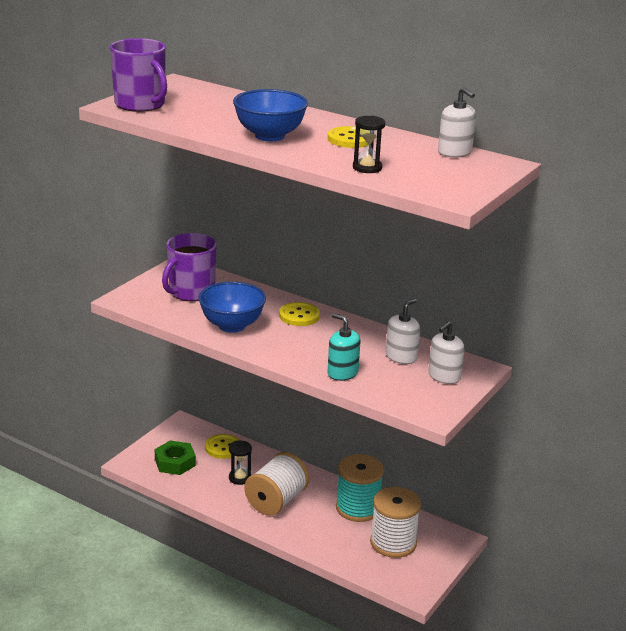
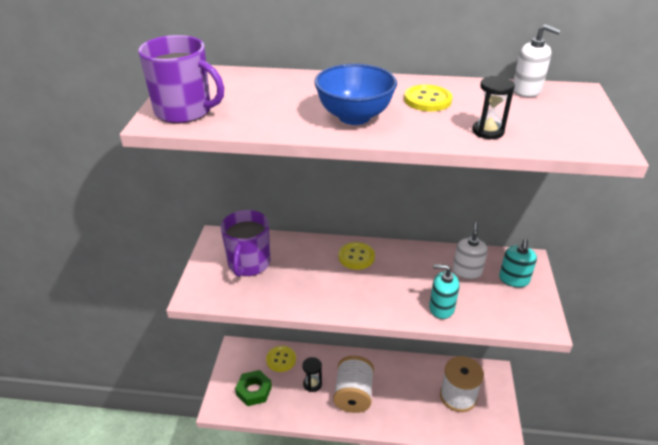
camera: 25 degrees left, 10 degrees up
blue bowl [199,282,266,333] -> none
turquoise spool [336,454,384,522] -> none
white soap dispenser [428,321,464,384] -> turquoise soap dispenser [499,239,537,287]

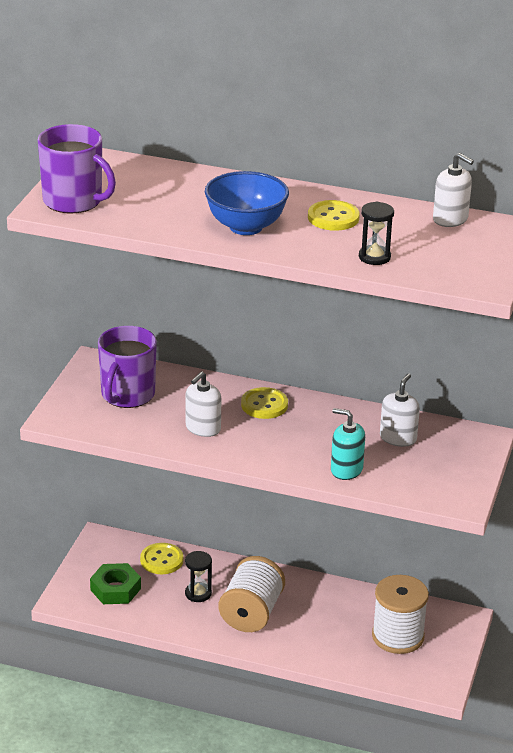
camera: 10 degrees right, 5 degrees down
turquoise soap dispenser [499,239,537,287] -> none
none -> white soap dispenser [186,371,221,437]

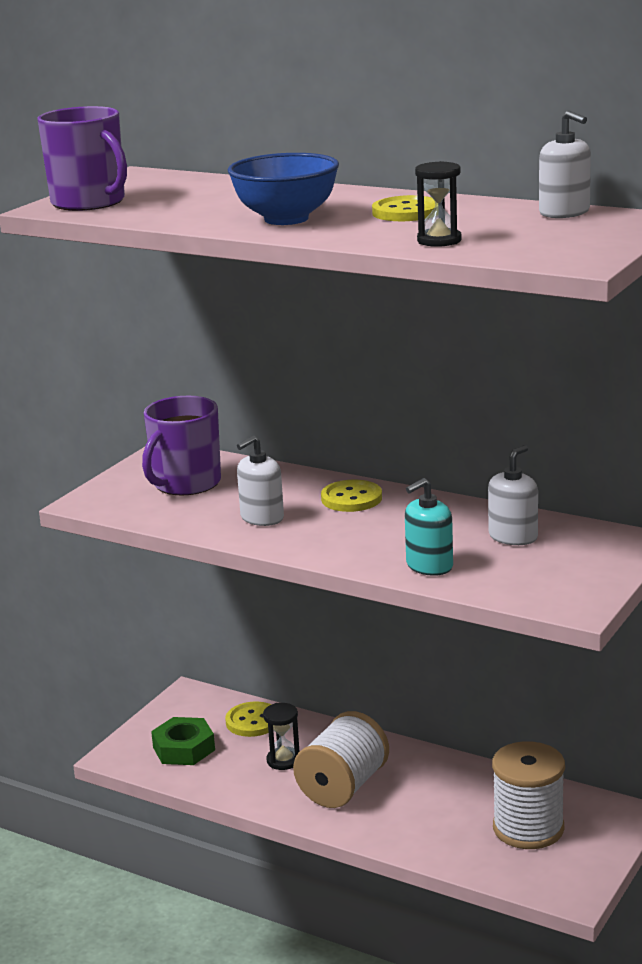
camera: 15 degrees right, 10 degrees down
turquoise soap dispenser [331,408,365,480] -> turquoise soap dispenser turned 75 degrees counterclockwise [405,478,453,576]

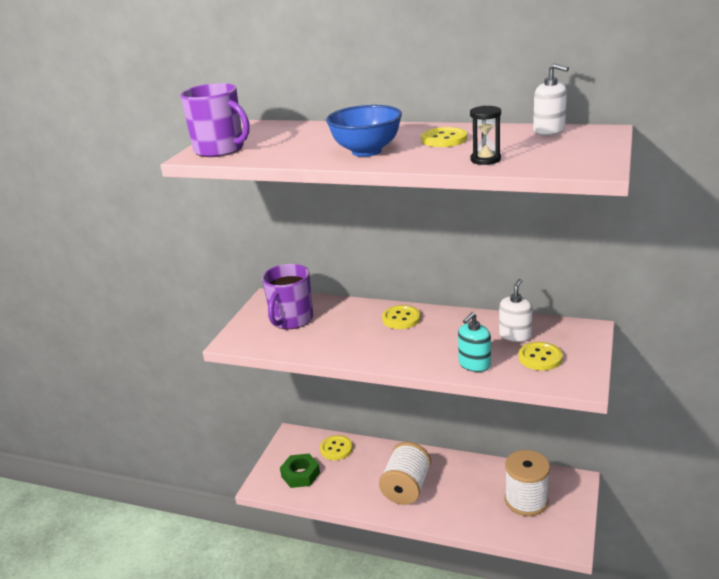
camera: 10 degrees left, 5 degrees up
white soap dispenser [237,435,284,526] -> none
black hourglass [263,703,300,770] -> none
none -> yellow button [519,342,563,370]

